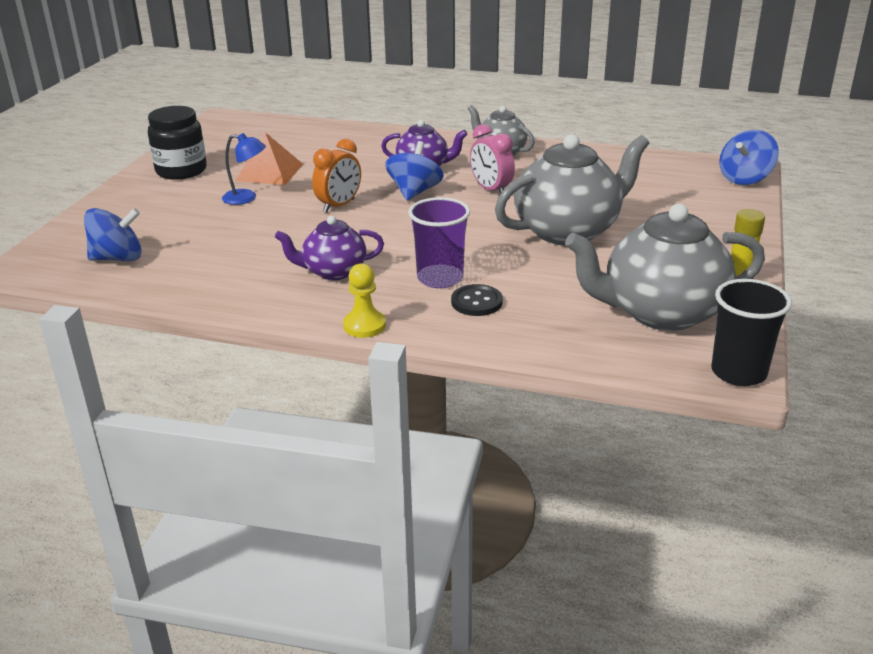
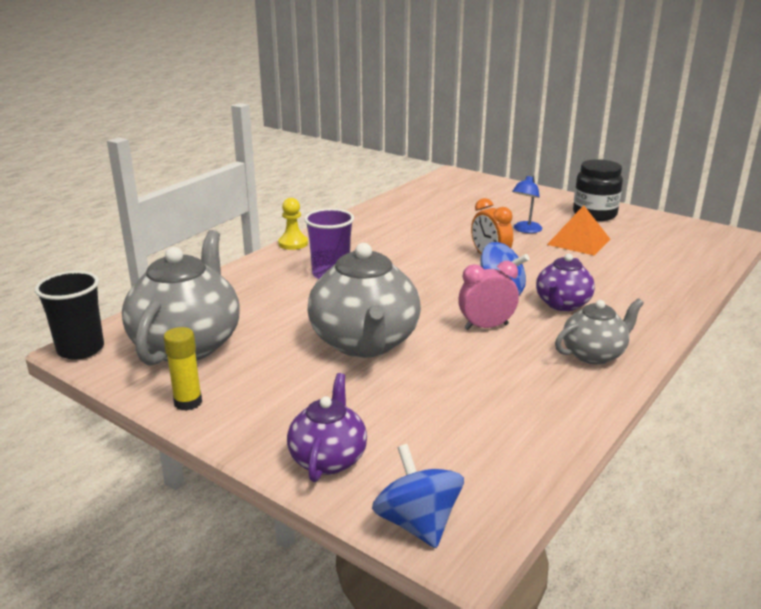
camera: 110 degrees right, 5 degrees down
blue spinning top [84,208,142,261] -> none
purple teapot [275,216,384,280] -> purple teapot moved to [287,373,367,482]
black button [451,284,503,316] -> none

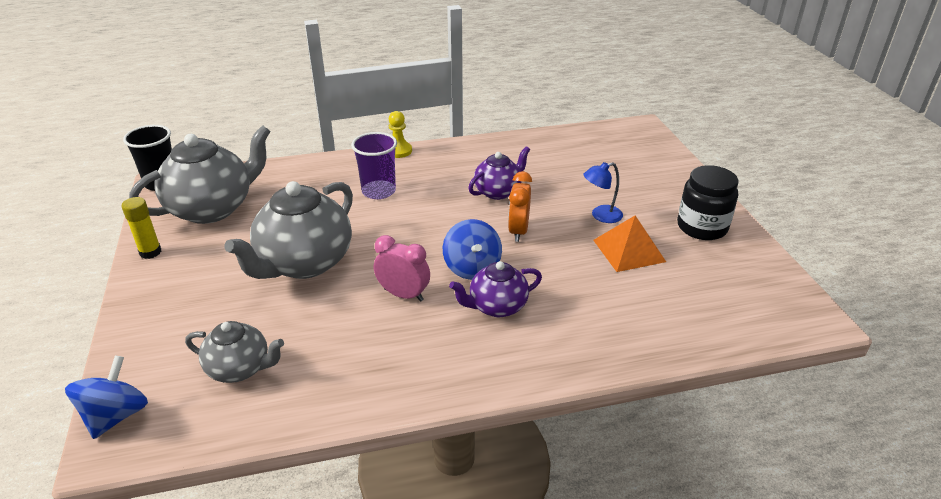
camera: 40 degrees right, 10 degrees up
purple teapot [287,373,367,482] -> purple teapot moved to [468,146,530,200]
grey teapot [555,298,644,365] -> grey teapot moved to [185,321,284,383]

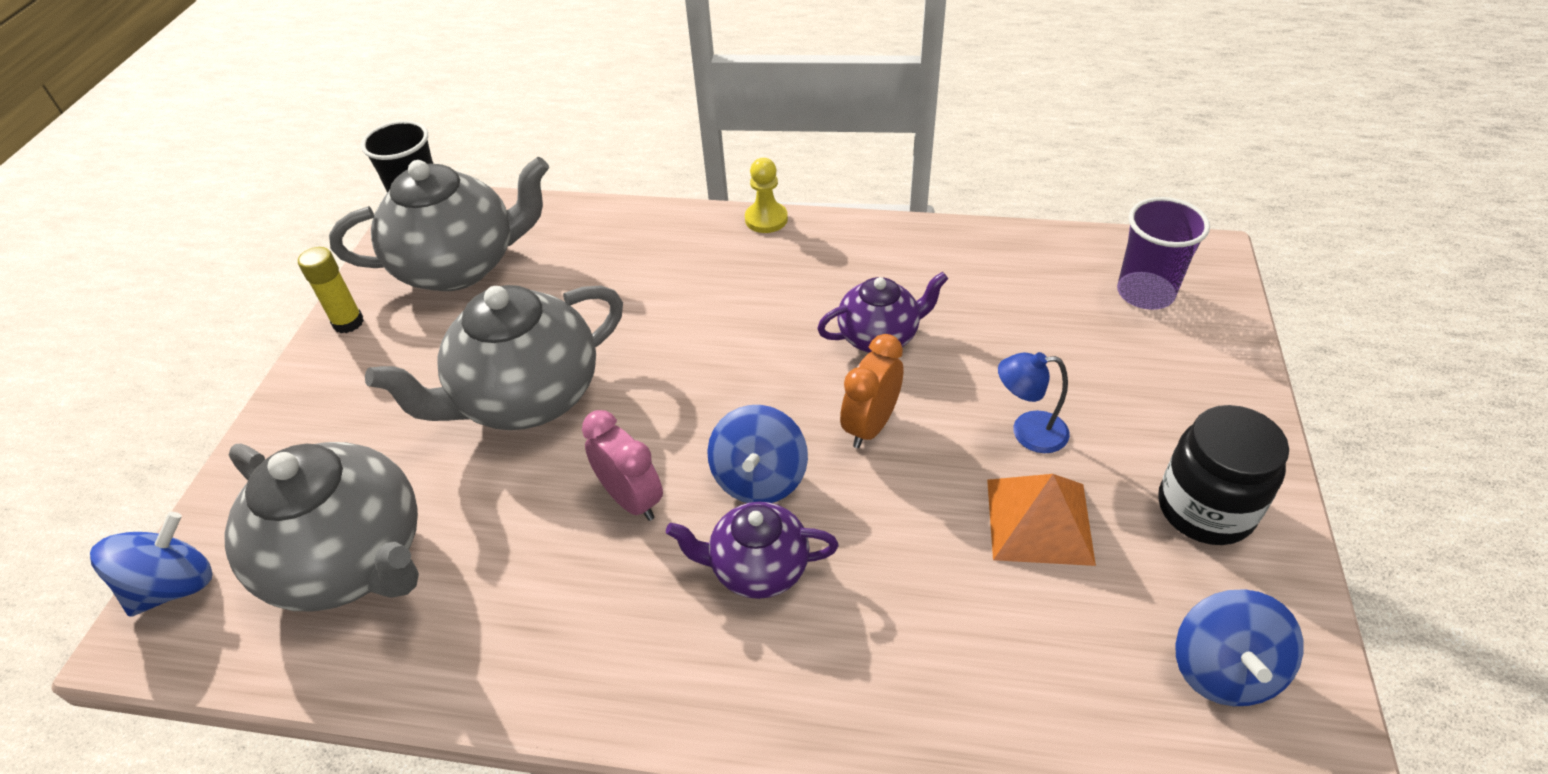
camera: 25 degrees right, 10 degrees up
grey teapot [185,321,284,383] -> grey teapot [224,442,419,611], size x1.78
purple cup [351,132,397,199] -> purple cup moved to [1117,197,1210,310]
none -> blue spinning top [1175,589,1304,706]

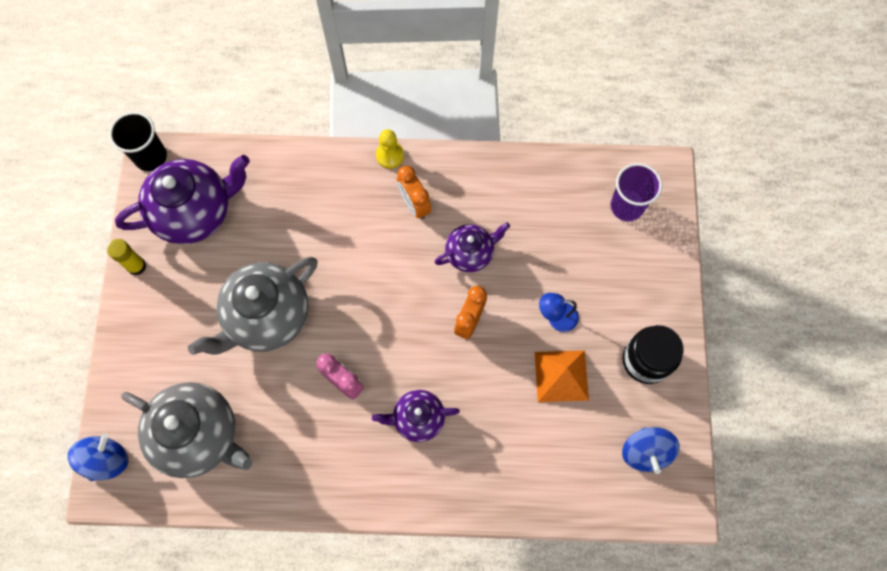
camera: 10 degrees left, 25 degrees up
grey teapot [329,157,549,291] -> purple teapot [115,155,250,244]
blue spinning top [707,405,808,503] -> none
none -> orange clock [397,166,431,219]

